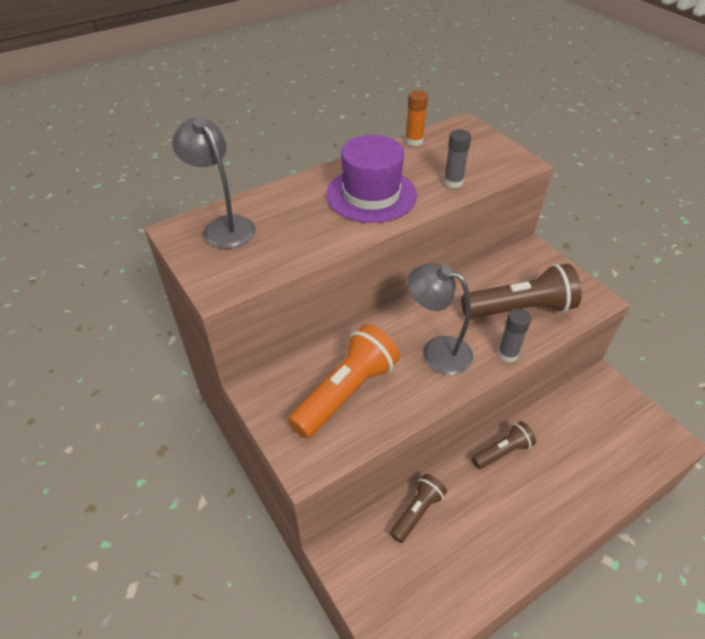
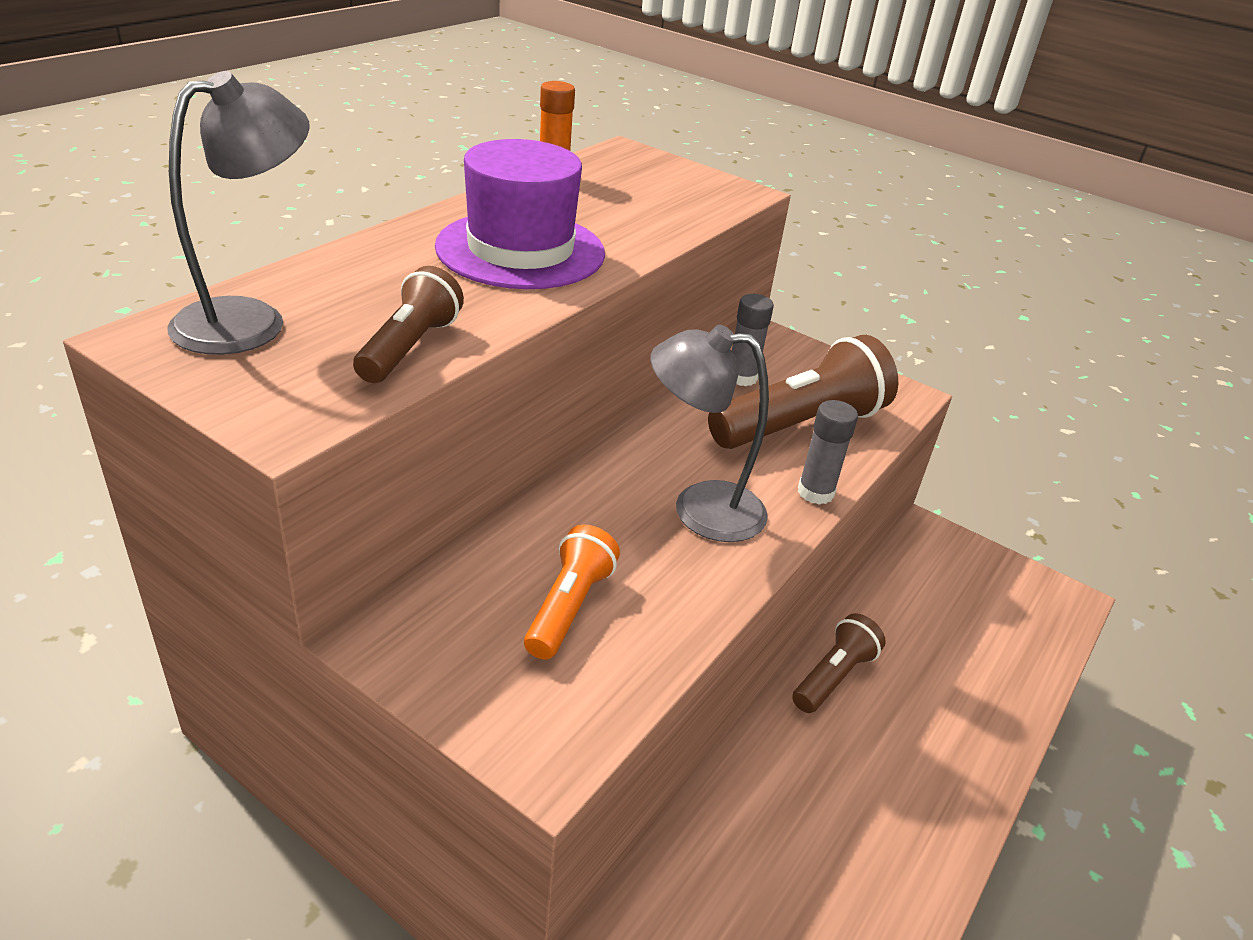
camera: 25 degrees left, 10 degrees down
grey lamp [172,117,255,249] -> grey lamp turned 105 degrees clockwise [167,71,310,355]
orange flashlight [288,324,400,439] -> orange flashlight [524,525,620,660], size x0.58
brown flashlight [390,474,447,543] -> brown flashlight moved to [353,266,464,383]
grey glue stick [444,129,471,188] -> grey glue stick moved to [732,294,774,386]

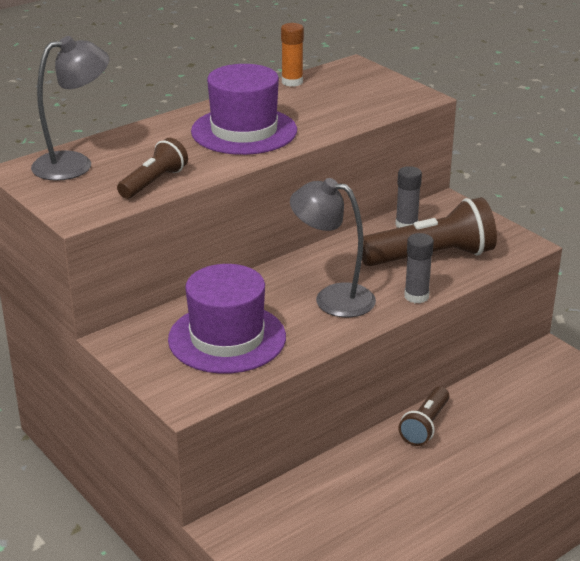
camera: 20 degrees right, 5 degrees down
orange flashlight [524,525,620,660] -> purple hat [168,264,286,374]
brown flashlight [792,613,886,713] -> brown flashlight turned 150 degrees clockwise [399,387,449,446]

